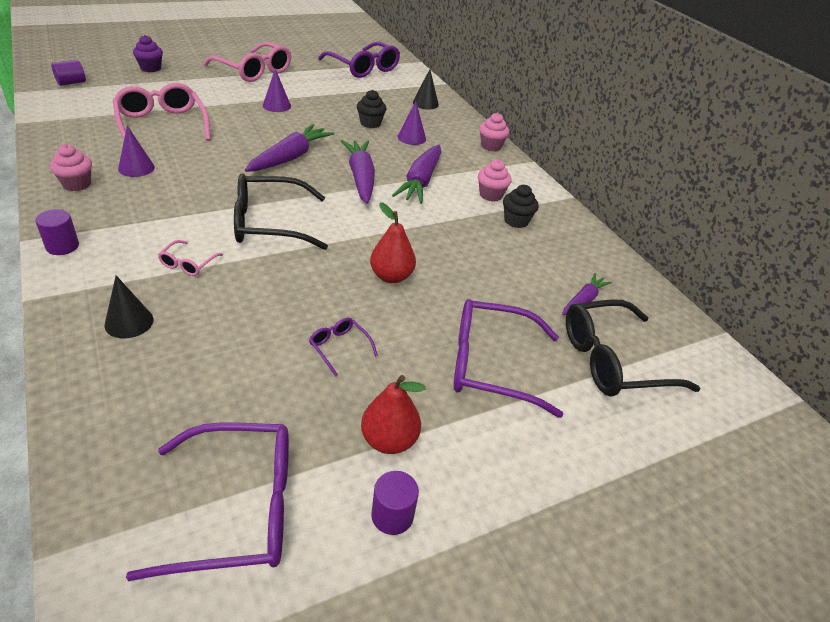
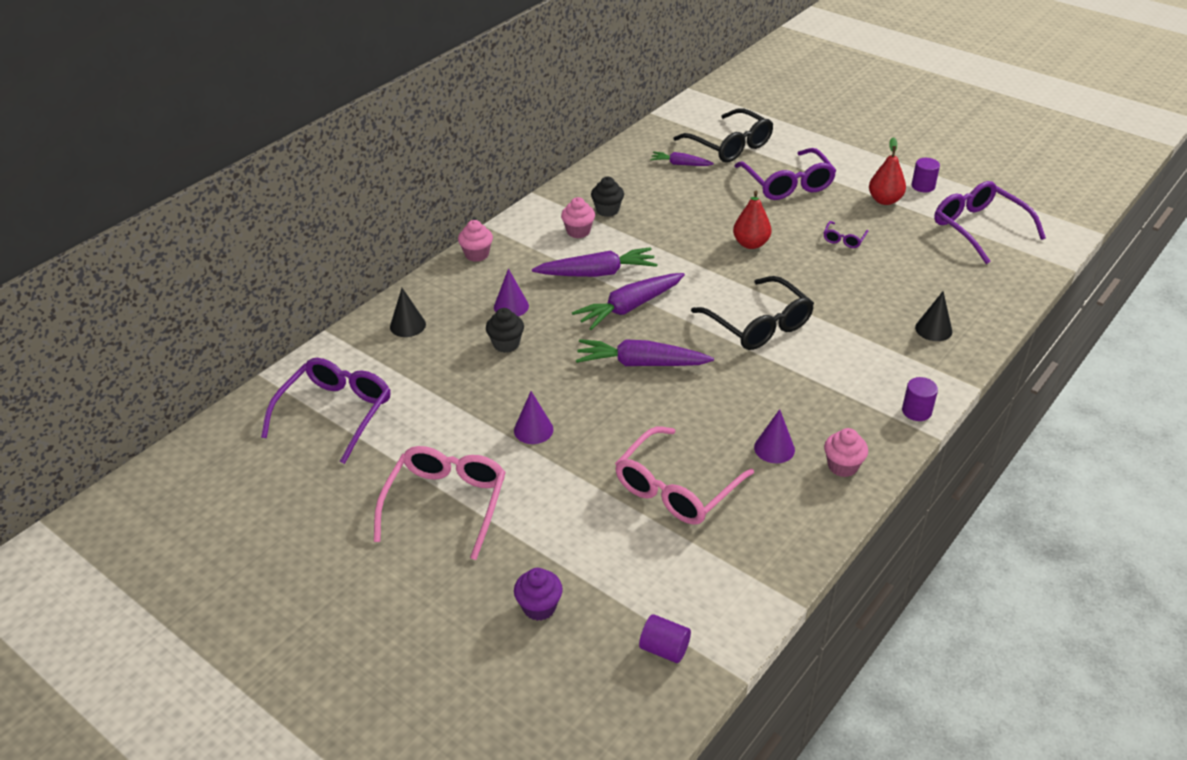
camera: 110 degrees left, 0 degrees up
pink glasses [158,240,223,276] -> none

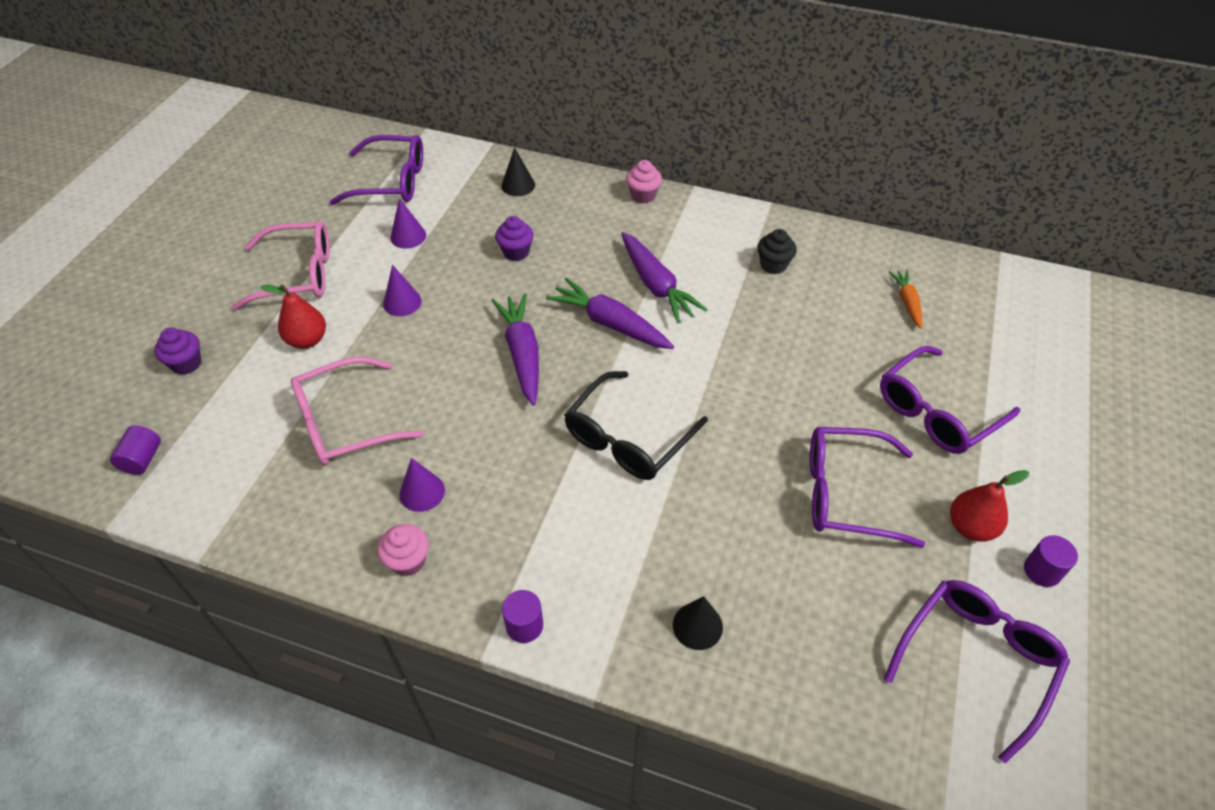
camera: 70 degrees right, 10 degrees up
black cupcake [486,308,524,353] -> purple cupcake [495,216,534,261]
purple cone [494,268,529,316] -> purple cone moved to [391,198,426,249]
pink cupcake [561,197,595,238] -> none
pink glasses [615,427,754,525] -> pink glasses turned 45 degrees counterclockwise [291,357,423,466]
purple carrot [650,152,714,166] -> orange carrot [889,270,923,329]
black glasses [673,108,773,162] -> none
red pear [733,191,772,249] -> red pear moved to [261,284,326,349]
purple glasses [824,221,868,248] -> purple glasses [810,427,925,548], size x2.21

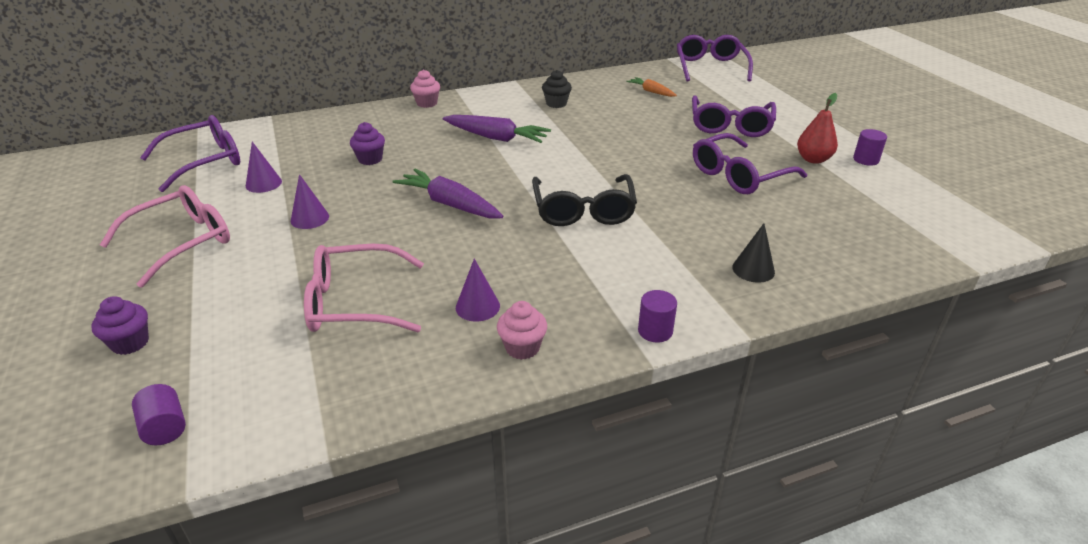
camera: 40 degrees left, 15 degrees down
red pear [261,284,326,349] -> none
pink glasses [291,357,423,466] -> pink glasses turned 60 degrees clockwise [304,244,424,332]
black cone [501,147,535,196] -> none
purple carrot [546,278,674,349] -> none
purple glasses [884,580,1070,763] -> purple glasses moved to [677,35,753,82]

